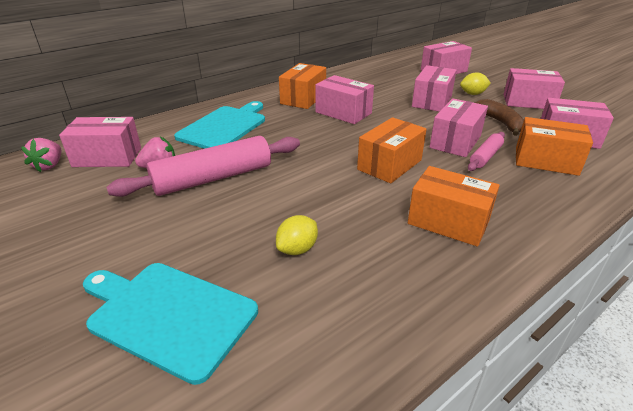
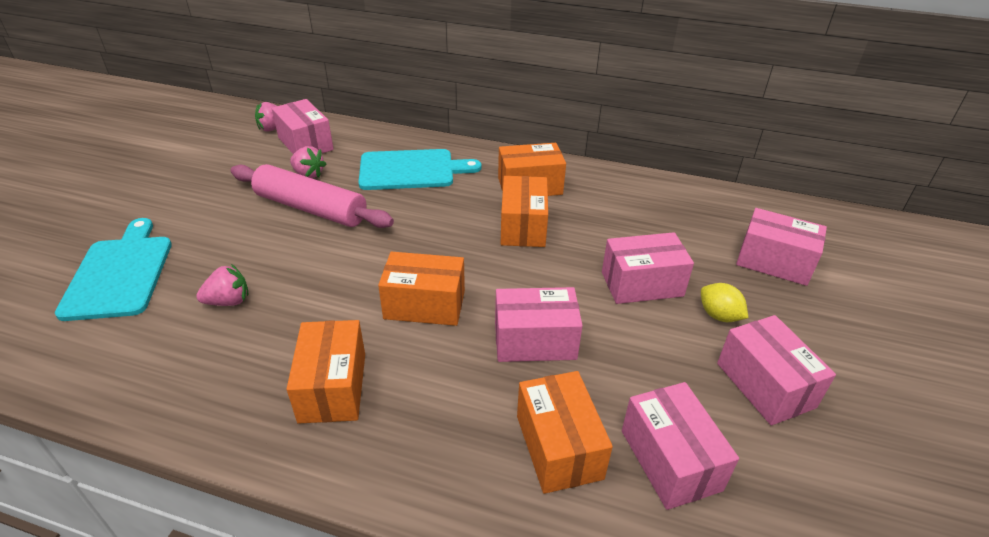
camera: 55 degrees right, 5 degrees up
yellow lemon [276,215,318,255] -> pink strawberry [196,264,249,306]
pink box [315,75,374,124] -> orange box [500,176,548,247]
pink rolling pin [468,132,505,171] -> none
brown banana [475,99,524,136] -> none

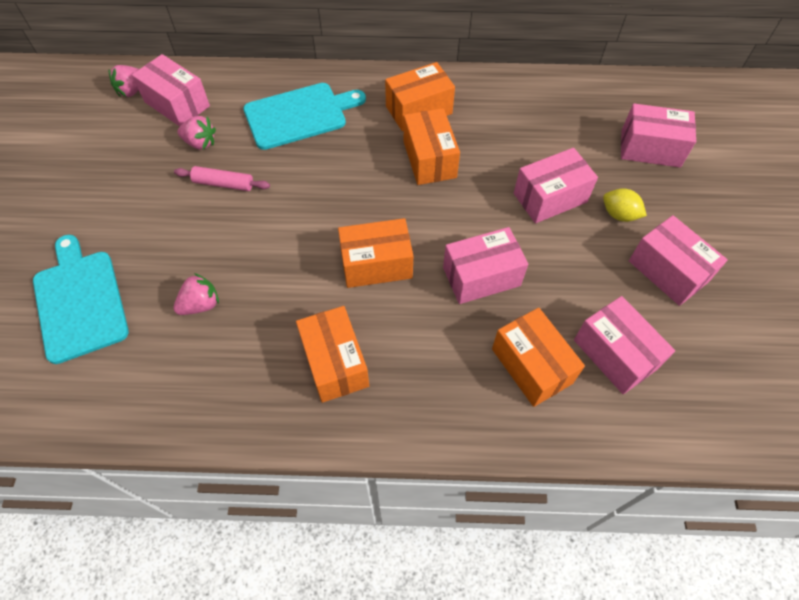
camera: 15 degrees left, 20 degrees up
pink rolling pin [231,164,394,228] -> pink rolling pin [174,166,270,191], size x0.51

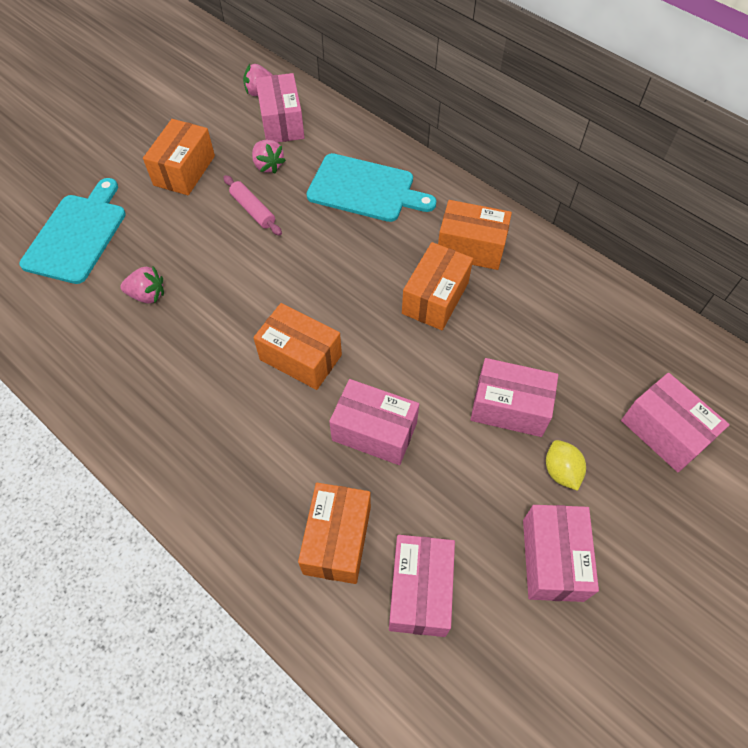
camera: 40 degrees right, 0 degrees up
orange box [296,306,369,403] -> orange box moved to [143,119,215,195]

